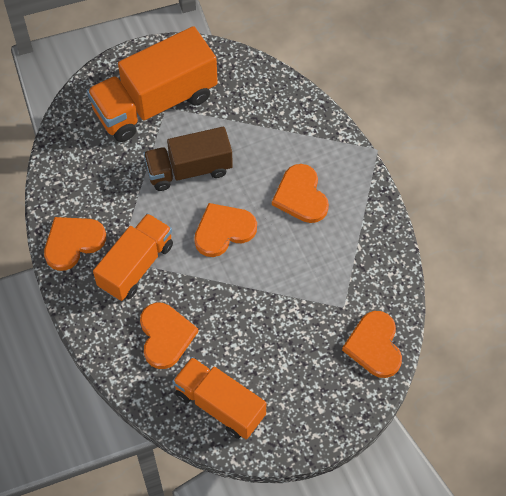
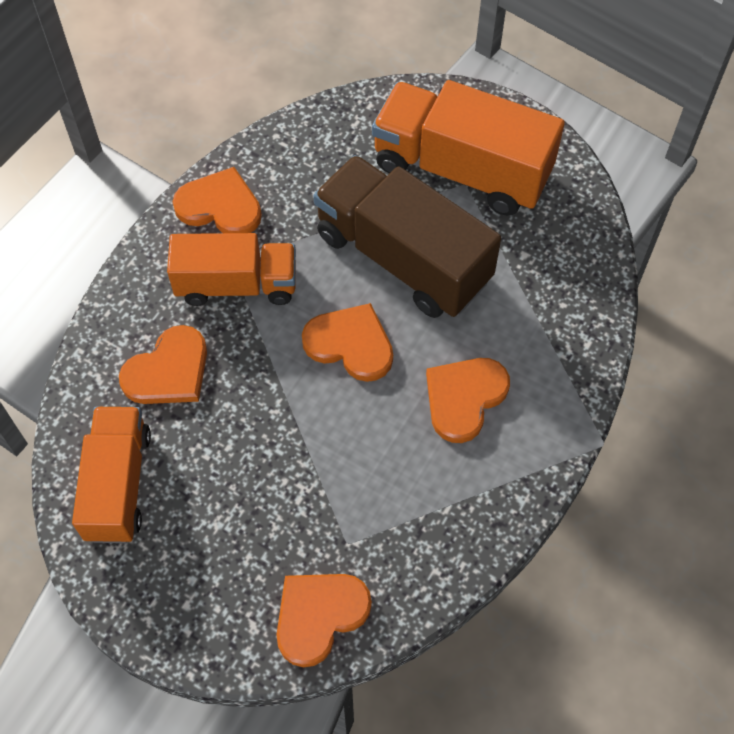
camera: 55 degrees right, 0 degrees up
brown truck [143,127,233,191] -> brown truck [313,155,501,318], size x1.51

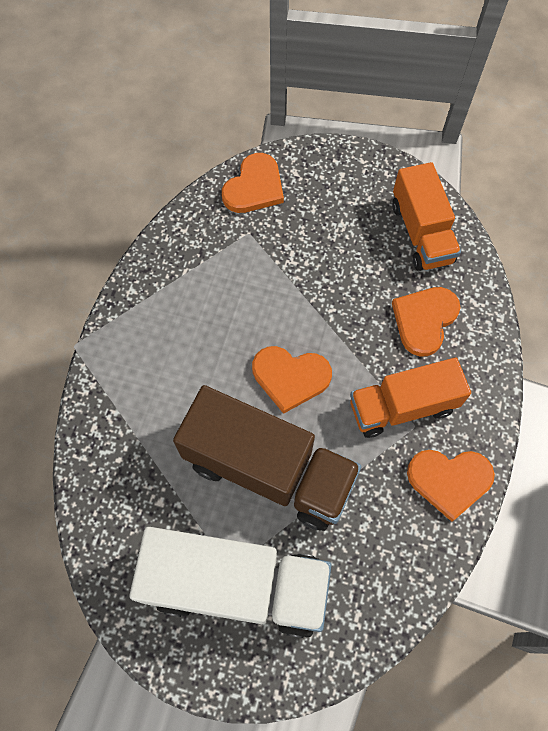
camera: 165 degrees right, 5 degrees up
orange truck [372,80,565,216] -> white truck [130,527,332,638]
orange heart [426,358,510,443] -> none

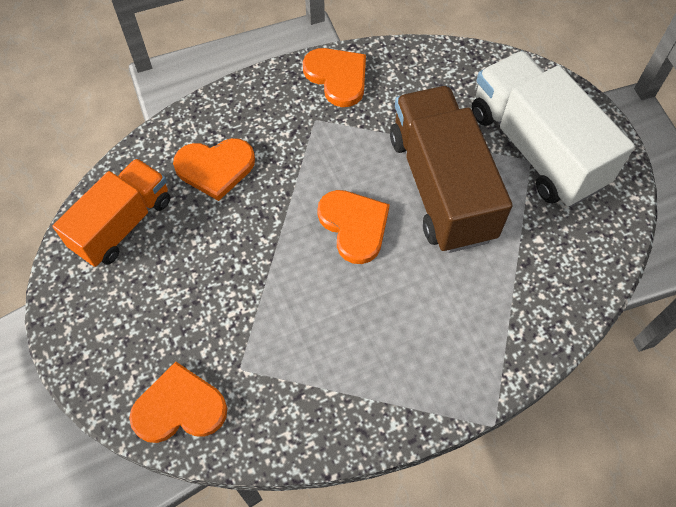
camera: 130 degrees left, 5 degrees down
orange truck [350,357,471,438] -> none

